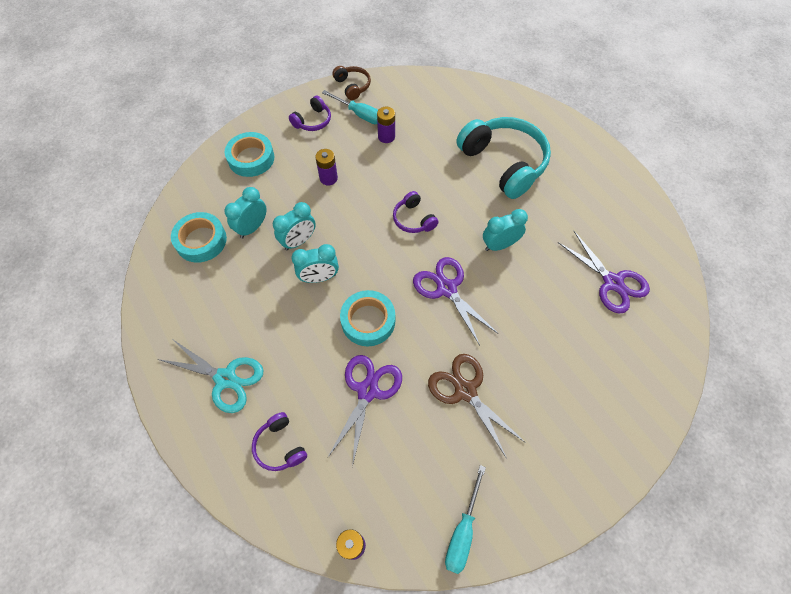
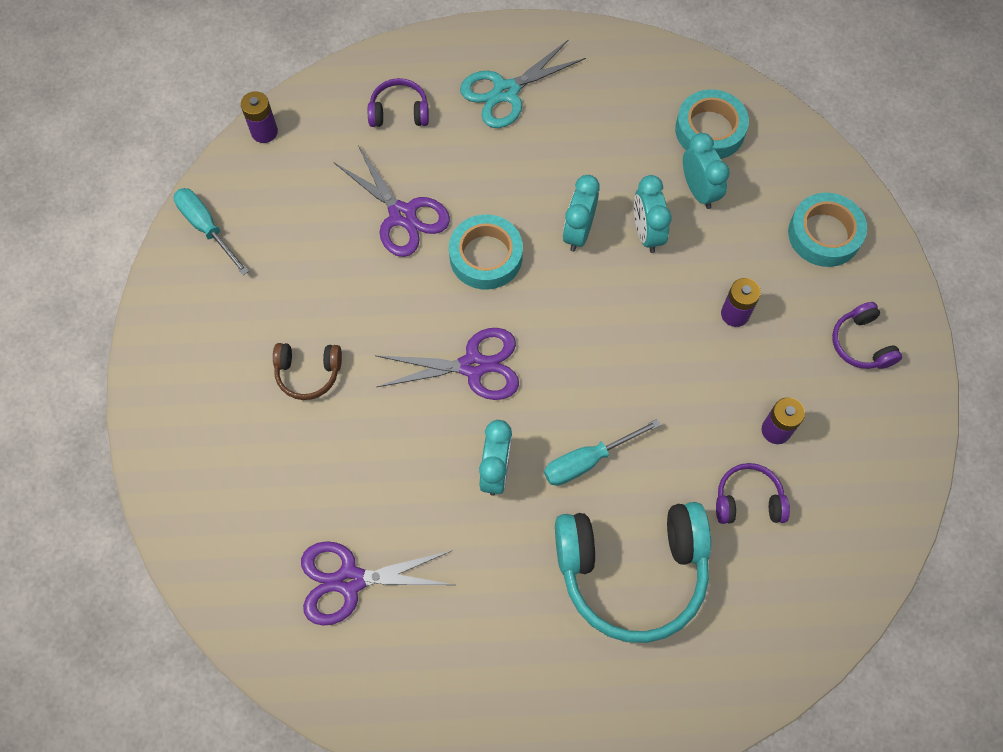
camera: 120 degrees right, 5 degrees up
turquoise screwdriver [322,90,378,124] -> turquoise screwdriver moved to [544,419,661,486]
brown headphones [332,66,371,100] -> brown headphones moved to [273,343,342,400]
purple headphones [393,191,439,233] -> purple headphones moved to [716,463,790,524]
brown scissors [428,354,526,459] -> none

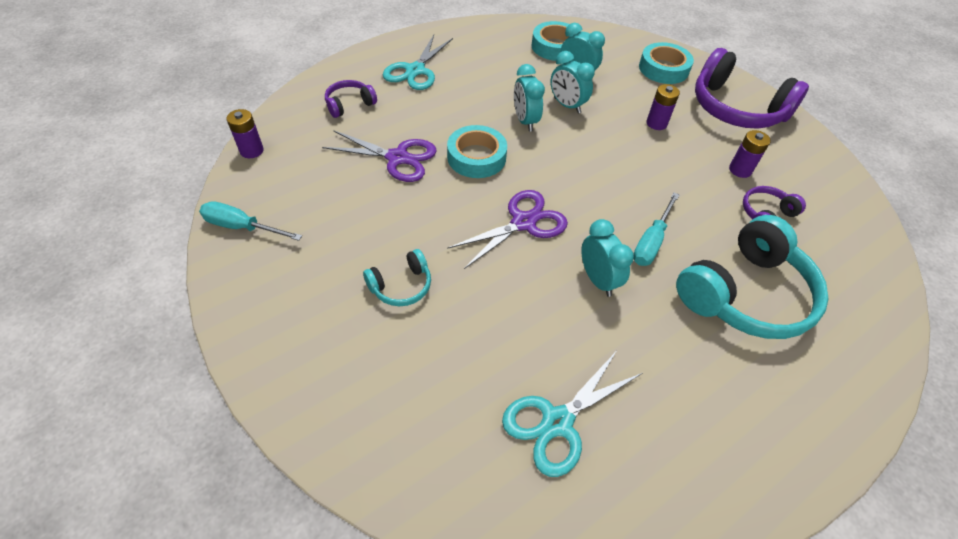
camera: 35 degrees left, 15 degrees down
brown headphones [273,343,342,400] -> turquoise headphones [363,249,431,306]
purple scissors [301,541,455,626] -> turquoise scissors [502,352,643,477]
purple headphones [832,302,902,369] -> purple headphones [695,48,809,129], size x2.11

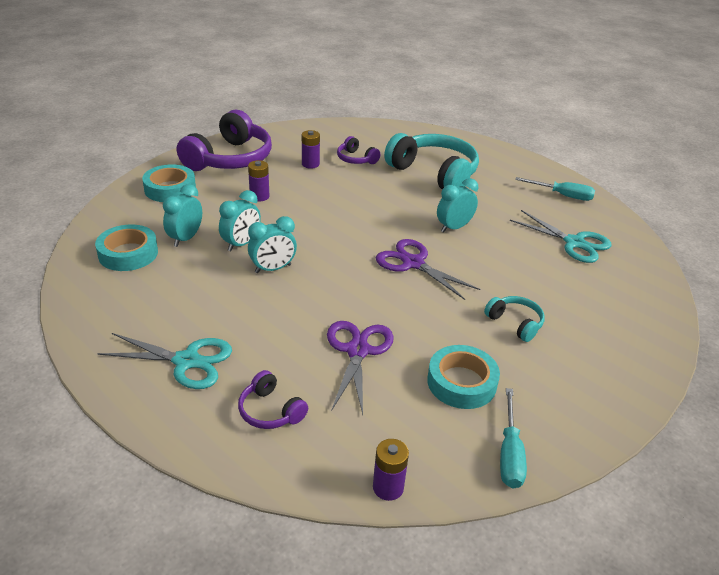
camera: 100 degrees left, 15 degrees down
turquoise tape [447,125,507,178] -> turquoise tape moved to [427,345,500,409]
turquoise screwdriver [633,193,679,266] -> turquoise screwdriver moved to [515,177,595,201]

